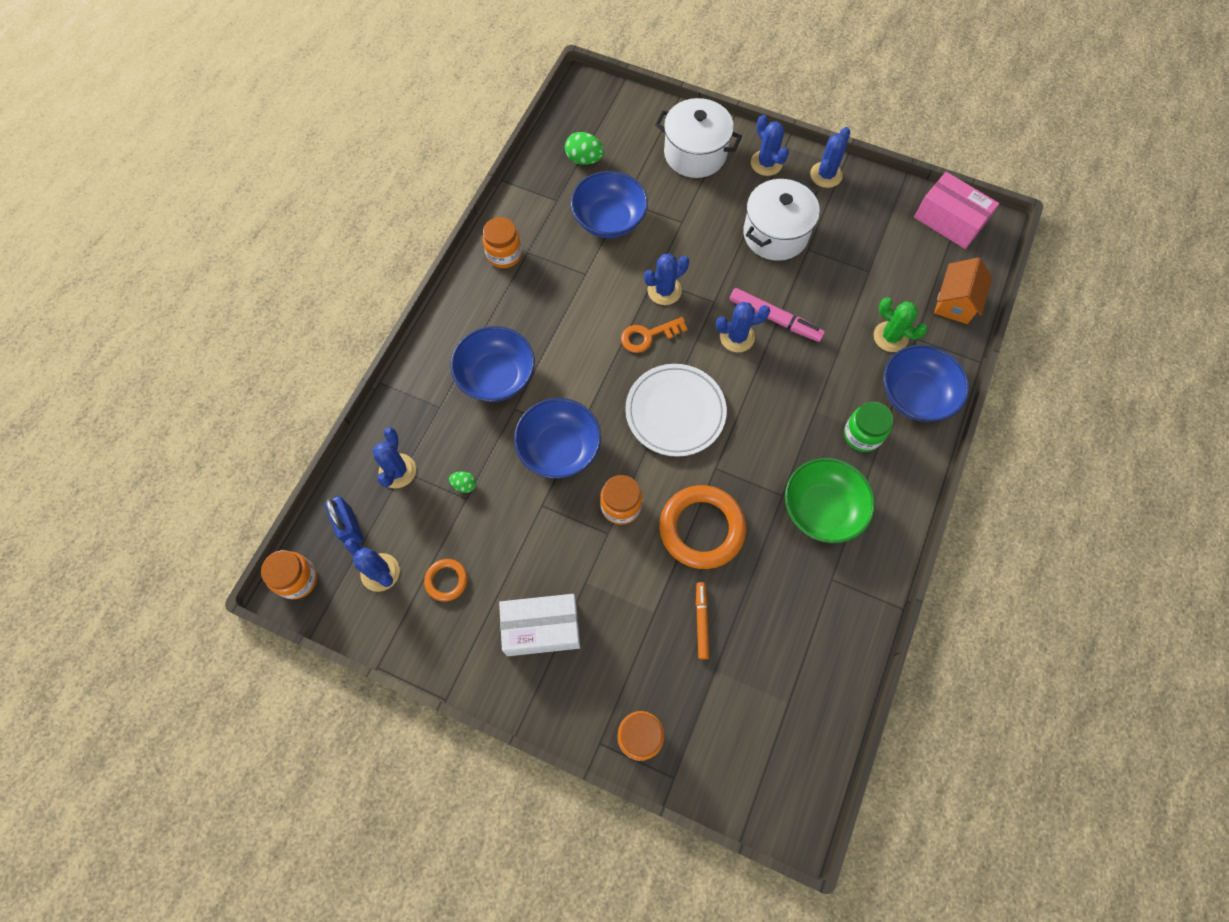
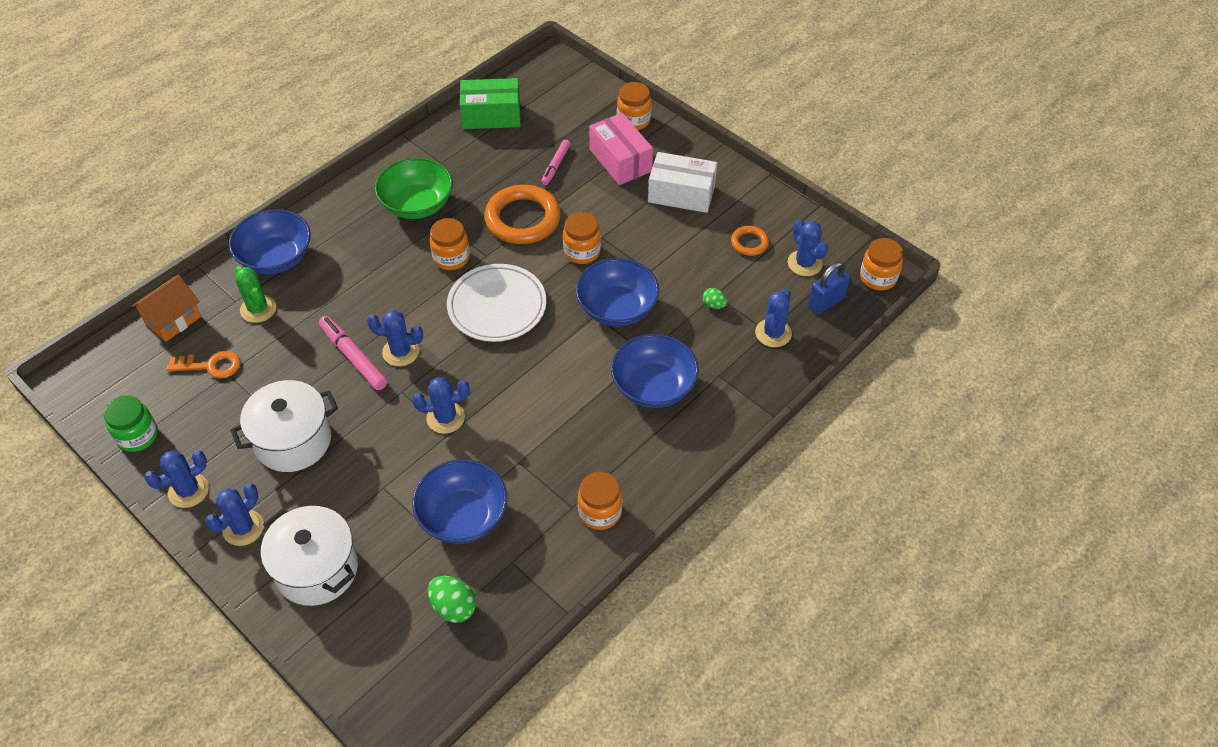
camera: 160 degrees left, 15 degrees down
blue padlock [324,496,363,544] -> blue padlock turned 60 degrees clockwise [808,262,850,314]
orange key [621,317,688,353] -> orange key moved to [166,351,241,378]
orange marker [696,582,709,659] -> pink marker [541,140,570,186]
blue cactus [751,115,789,176] -> blue cactus turned 45 degrees clockwise [205,483,264,546]
green jar [844,402,893,452] -> green jar moved to [104,395,158,452]
pink box [914,172,999,249] -> pink box moved to [589,113,653,185]
none -> orange jar [430,218,470,270]
none -> green box [460,78,521,129]

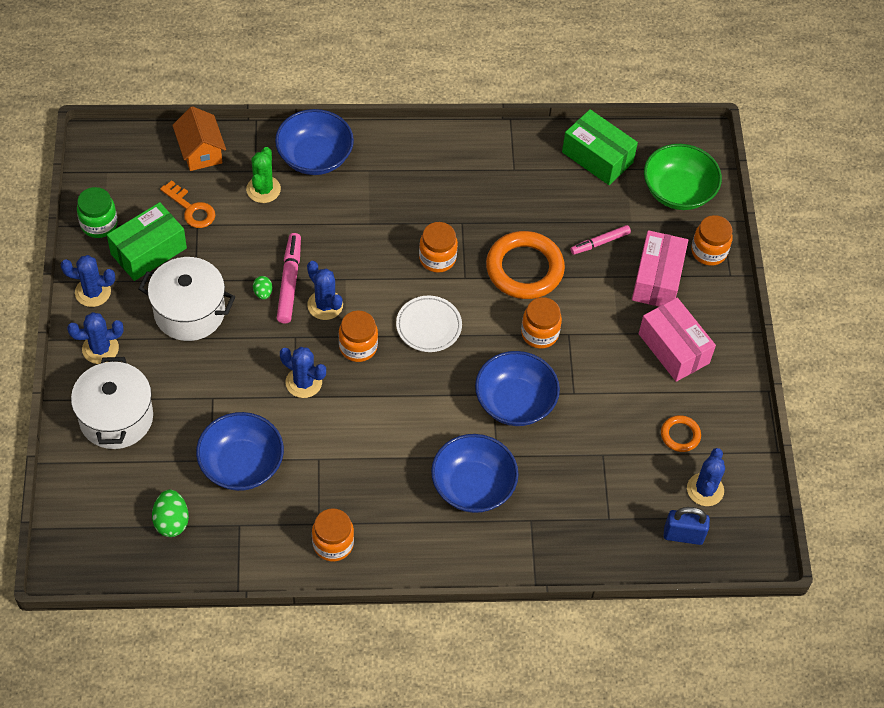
camera: 40 degrees right, 5 degrees up
orange house [131,275,201,342] -> orange house turned 75 degrees clockwise [172,106,226,171]
green bowl [375,157,453,219] -> green bowl moved to [644,144,722,210]
white plate [447,264,546,342] -> white plate [396,296,462,352], size x0.67
white box [648,152,717,213] -> pink box [639,298,716,382]
green egg [703,288,727,309] -> green egg moved to [253,276,272,300]
blue cactus [755,288,792,347] -> none
orange jar [860,238,903,291] -> orange jar moved to [339,310,378,362]
none -> green box [107,202,187,281]

